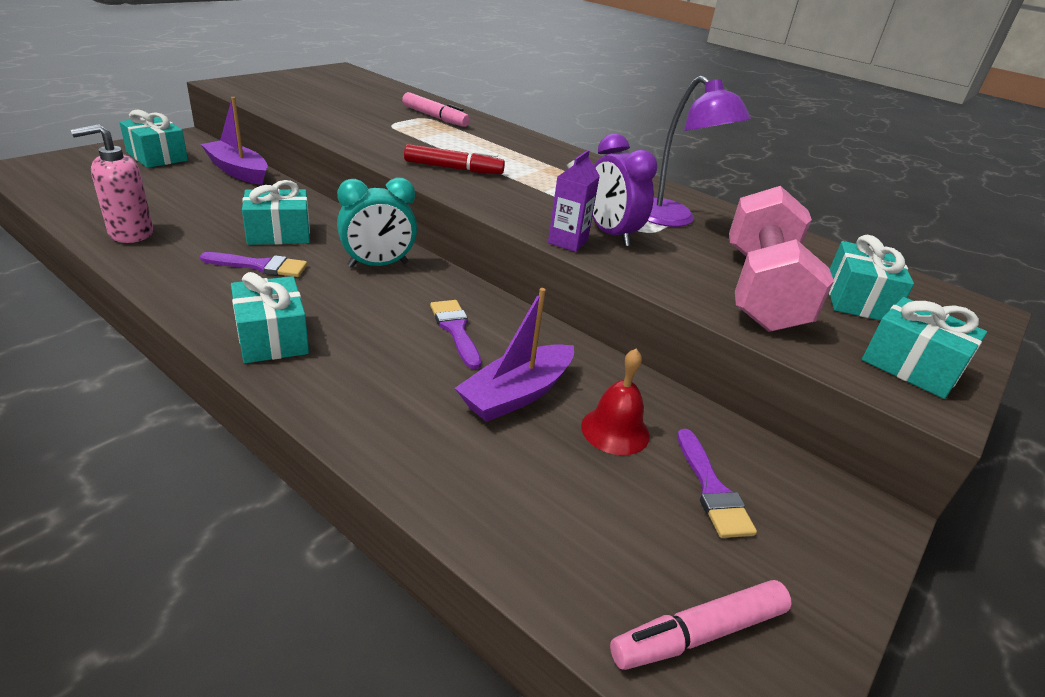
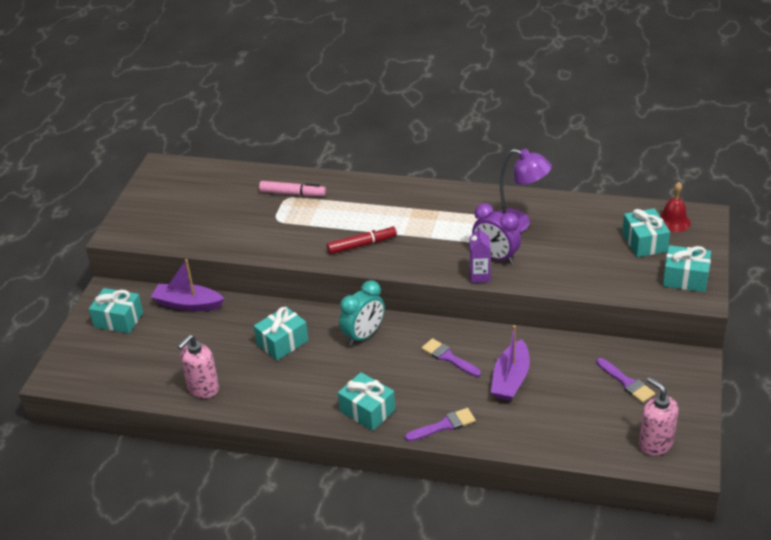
camera: 20 degrees left, 5 degrees up
purple brush [200,252,308,277] -> purple brush moved to [405,408,476,441]
red bell [581,349,650,455] -> red bell moved to [660,182,691,232]
pink marker [610,580,792,670] -> pink soap dispenser [639,377,679,456]
pink dumbbell [729,186,834,332] -> none

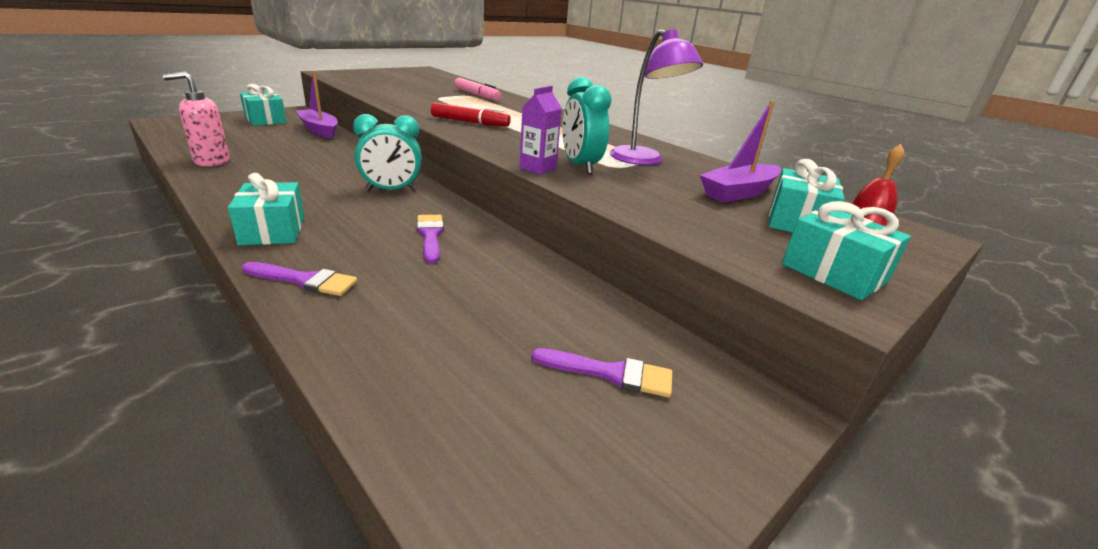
camera: 30 degrees right, 10 degrees down
turquoise gift [254,306,309,360] -> none
purple clock [472,203,521,264] -> turquoise clock [562,77,612,174]
purple boat [491,325,530,401] -> purple boat moved to [700,101,781,203]
purple brush [596,358,655,403] -> purple brush turned 75 degrees counterclockwise [531,348,672,397]
pink soap dispenser [639,377,679,456] -> none

